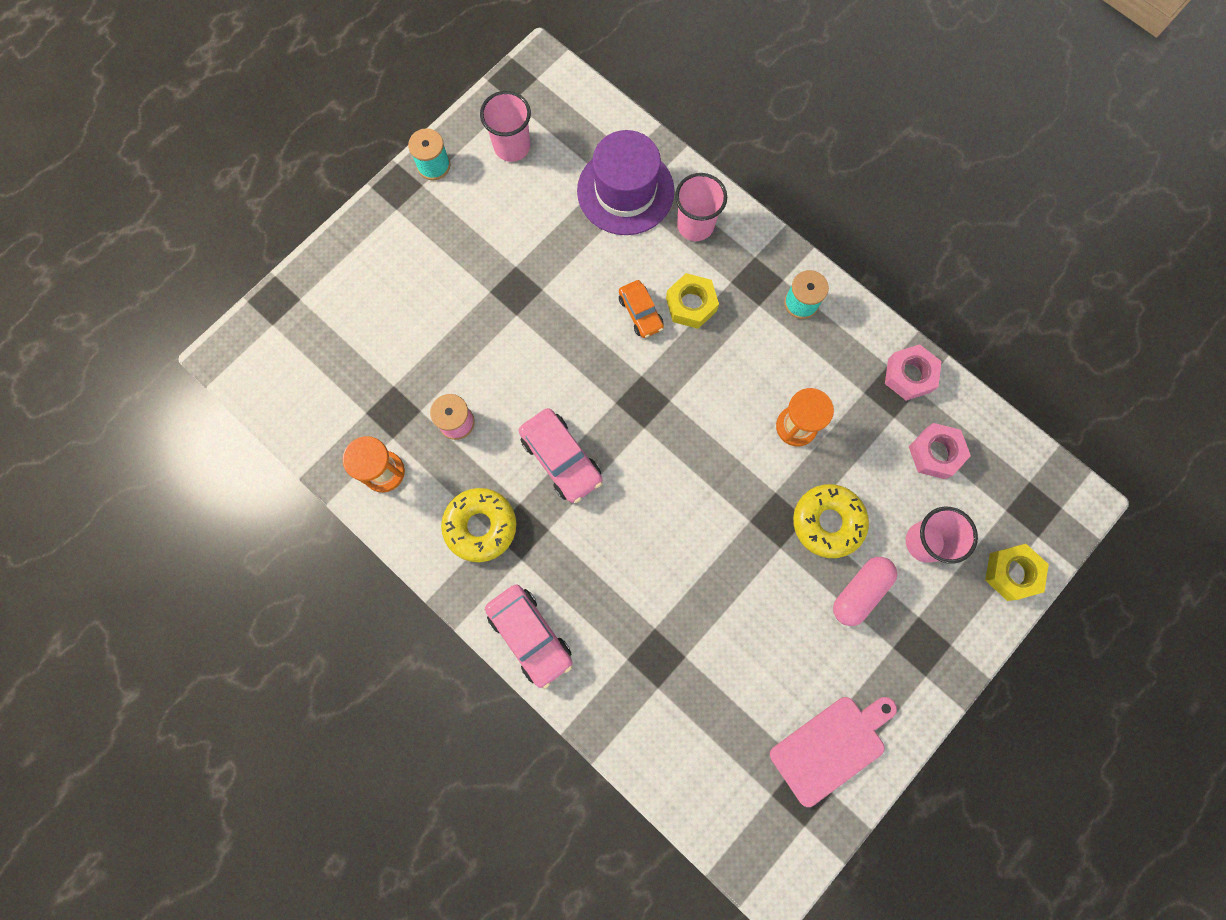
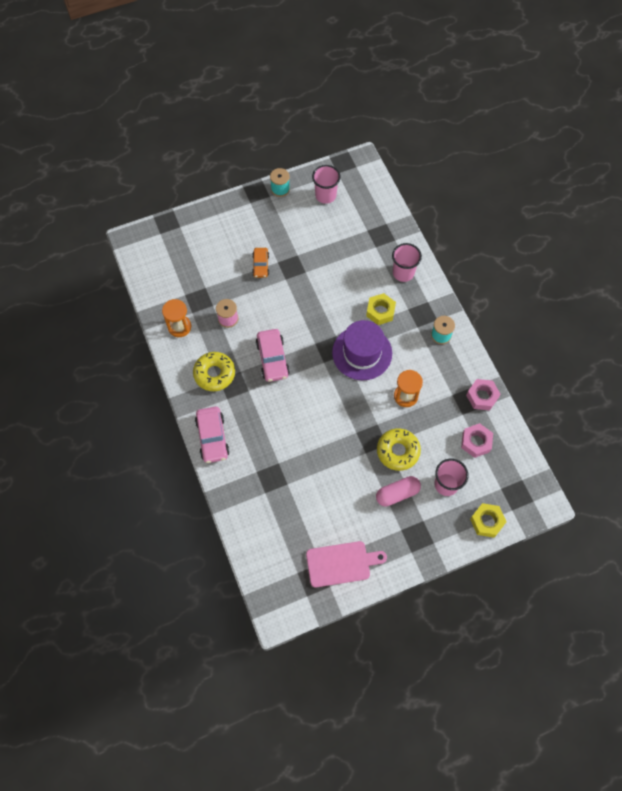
camera: 25 degrees right, 10 degrees down
purple hat [577,130,674,235] -> purple hat moved to [332,320,392,380]
orange car [619,280,664,338] -> orange car moved to [252,248,269,278]

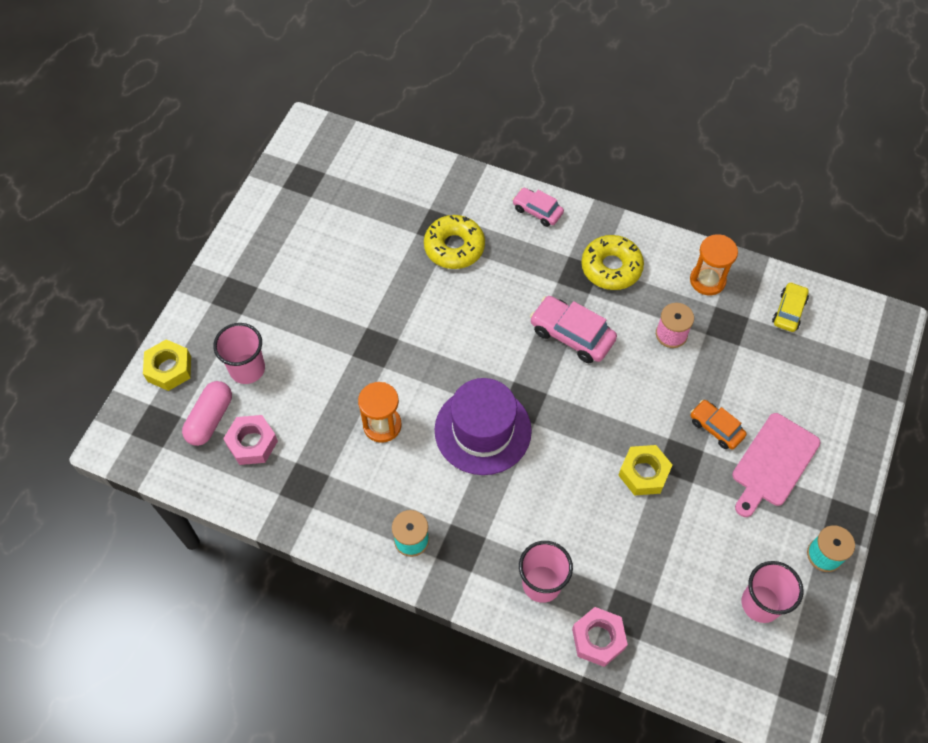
camera: 135 degrees right, 5 degrees down
pink car [195,407,230,463] -> pink car [512,188,564,227], size x0.64
pink cutting board [306,541,387,587] -> pink cutting board moved to [732,413,820,517]
yellow nut [366,293,396,325] -> yellow nut moved to [618,445,672,495]
pink capsule [376,476,421,507] -> pink capsule moved to [182,381,232,446]
yellow donut [377,428,421,471] -> yellow donut moved to [424,215,485,269]
pink nut [466,379,501,411] -> pink nut moved to [572,607,628,667]
none -> yellow car [772,282,809,332]

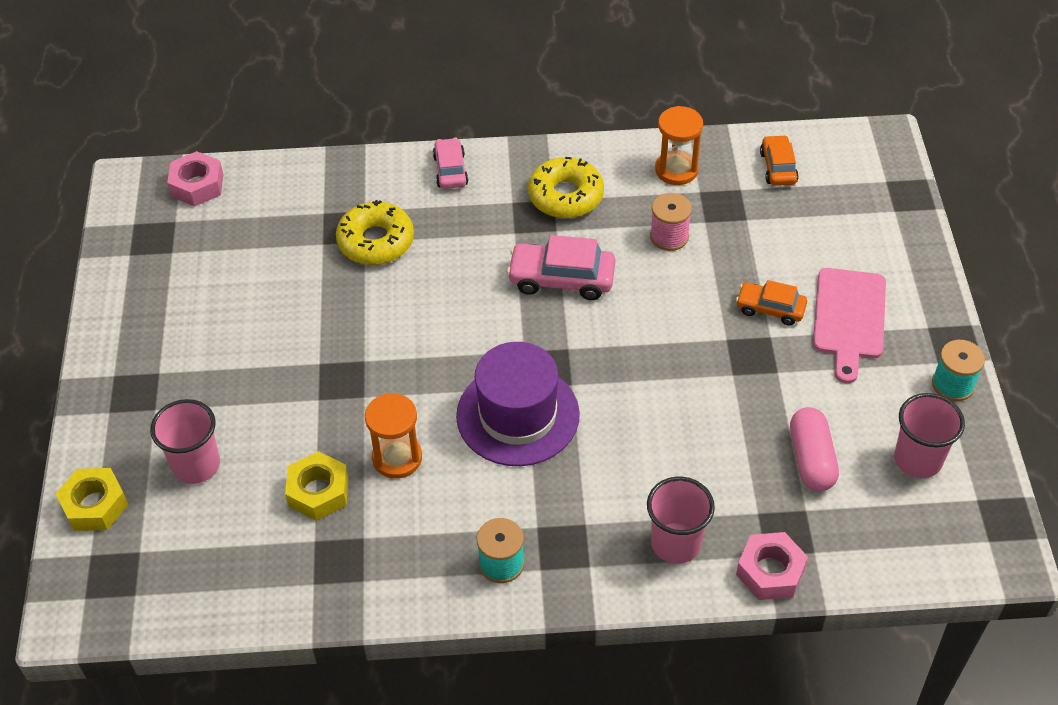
camera: 25 degrees left, 10 degrees down
pink capsule [182,381,232,446] -> pink capsule moved to [790,407,839,491]
pink nut [223,415,278,465] -> pink nut moved to [167,151,224,207]
pink car [512,188,564,227] -> pink car turned 75 degrees clockwise [433,138,468,189]
yellow nut [618,445,672,495] -> yellow nut moved to [285,451,349,521]
yellow car [772,282,809,332] -> orange car [760,135,799,186]

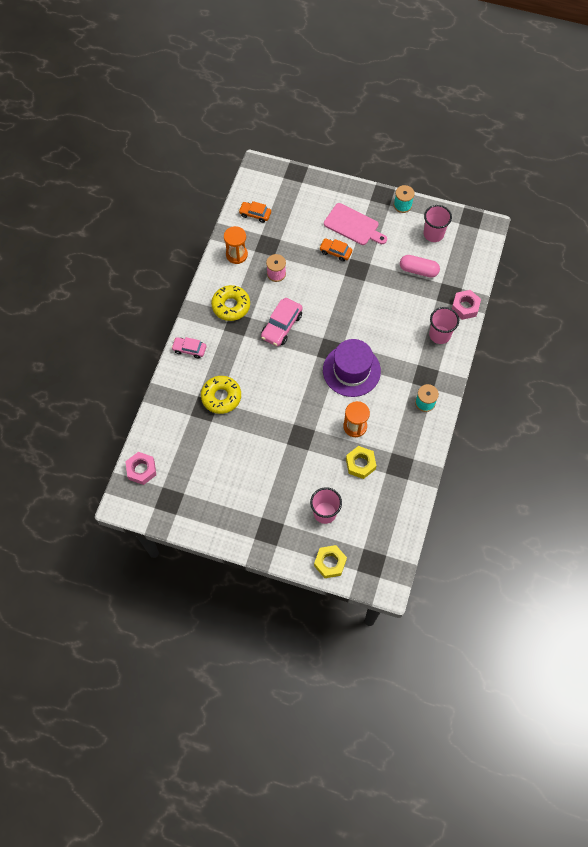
camera: 70 degrees left, 15 degrees up
orange car [736,280,807,326] -> orange car turned 75 degrees clockwise [319,238,352,262]

